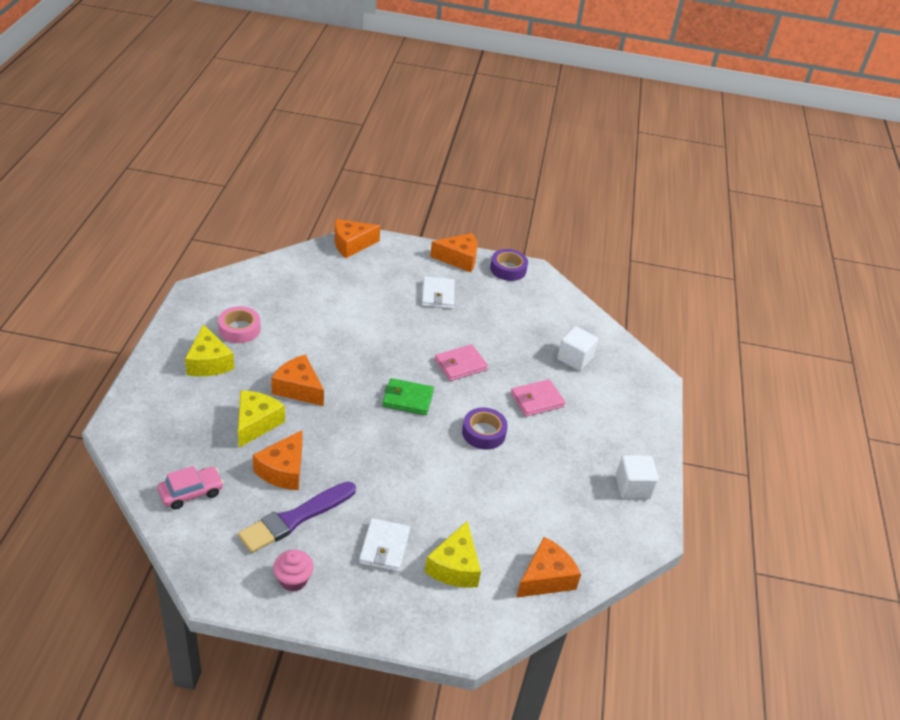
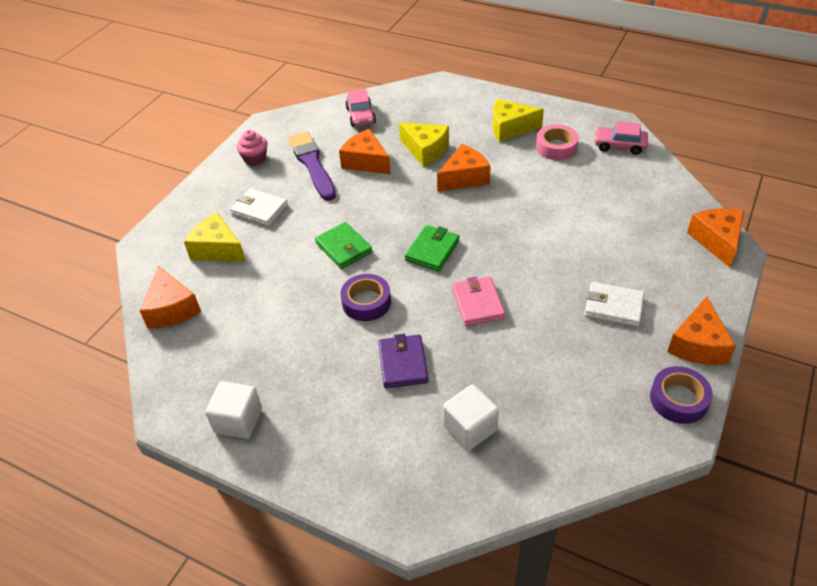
camera: 115 degrees right, 5 degrees up
pink wallet [511,379,565,416] -> purple wallet [378,334,428,388]
none -> green wallet [315,222,372,269]
none -> pink car [594,121,648,155]

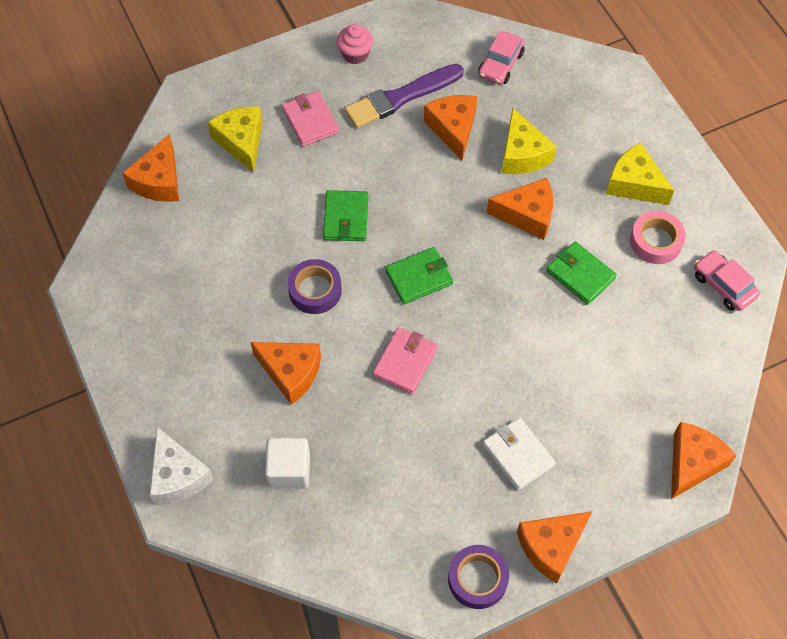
camera: 35 degrees right, 15 degrees up
white cube [205,381,262,439] -> none
white wallet [230,188,288,226] -> pink wallet [282,91,339,146]
purple brush [288,132,336,201] -> purple brush turned 135 degrees counterclockwise [344,64,464,128]
purple wallet [378,334,428,388] -> orange cheese [250,342,321,405]
none -> white cheese [149,427,214,505]
none -> green wallet [546,241,617,305]

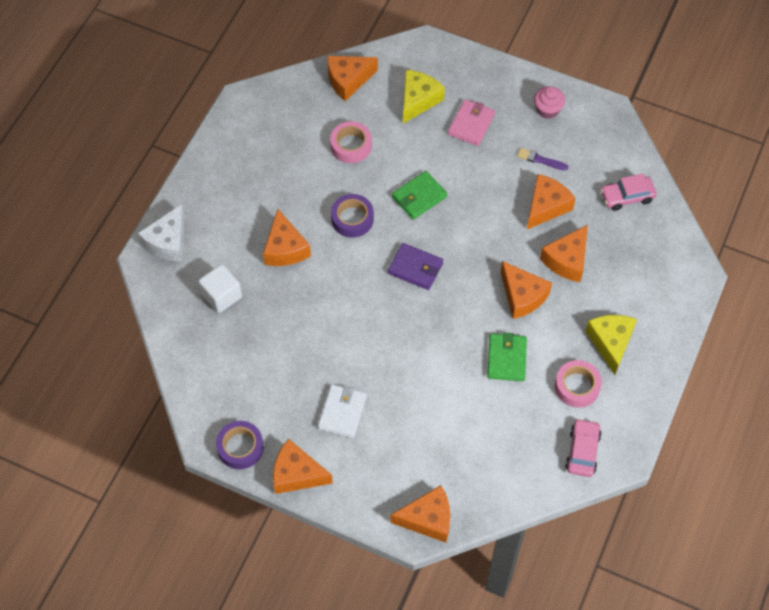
camera: 50 degrees right, 0 degrees up
purple brush [344,64,464,128] -> purple brush [517,148,568,170], size x0.47
pink wallet [373,327,438,394] -> none
green wallet [385,247,453,304] -> purple wallet [388,243,443,290]
yellow cheese [502,108,557,174] -> orange cheese [540,225,588,282]
none -> pink tape [330,121,372,163]

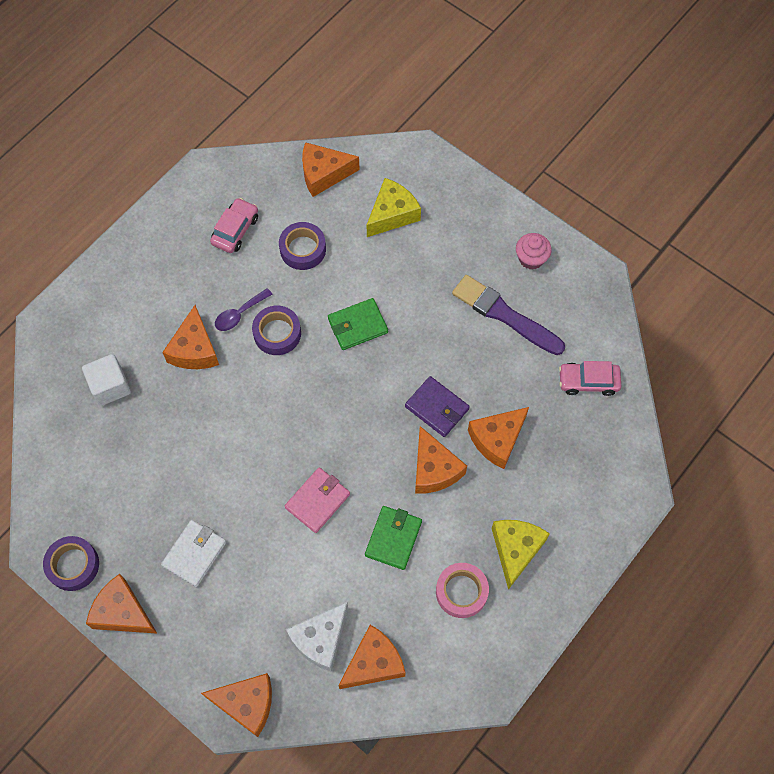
camera: 15 degrees right, 5 degrees up
white cheese [138,204,185,262] -> white cheese moved to [286,602,348,672]
pink tape [330,121,372,163] -> purple tape [279,222,326,270]
purple wallet [388,243,443,290] -> purple wallet moved to [405,376,470,437]
pink wallet [448,99,495,146] -> pink wallet moved to [285,468,350,533]
purple brush [517,148,568,170] -> purple brush [452,275,565,355], size x2.12
orange cheese [527,174,576,229] -> orange cheese moved to [338,625,406,689]
pink car [565,418,601,477] -> pink car moved to [210,198,258,253]
none -> purple spoon [215,288,272,331]

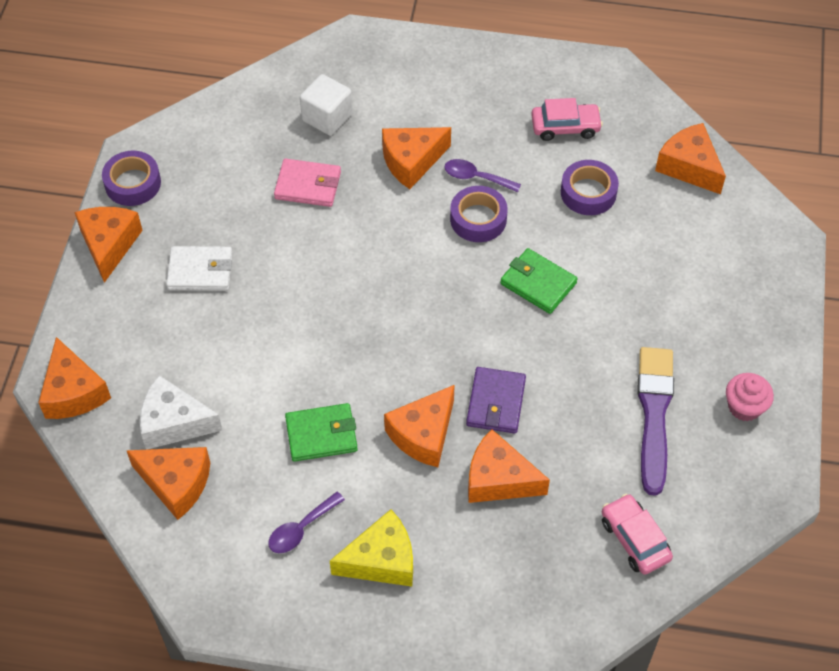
camera: 60 degrees right, 10 degrees down
pink wallet [285,468,350,533] -> pink wallet moved to [274,159,341,207]
yellow cheese [367,178,421,237] -> none
pink tape [436,563,489,618] -> purple spoon [268,492,345,553]

